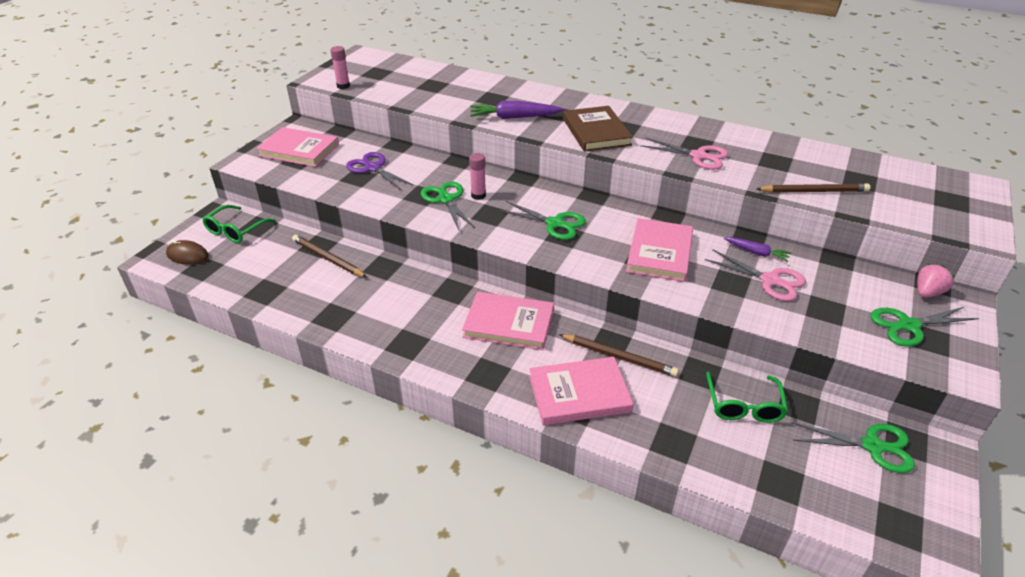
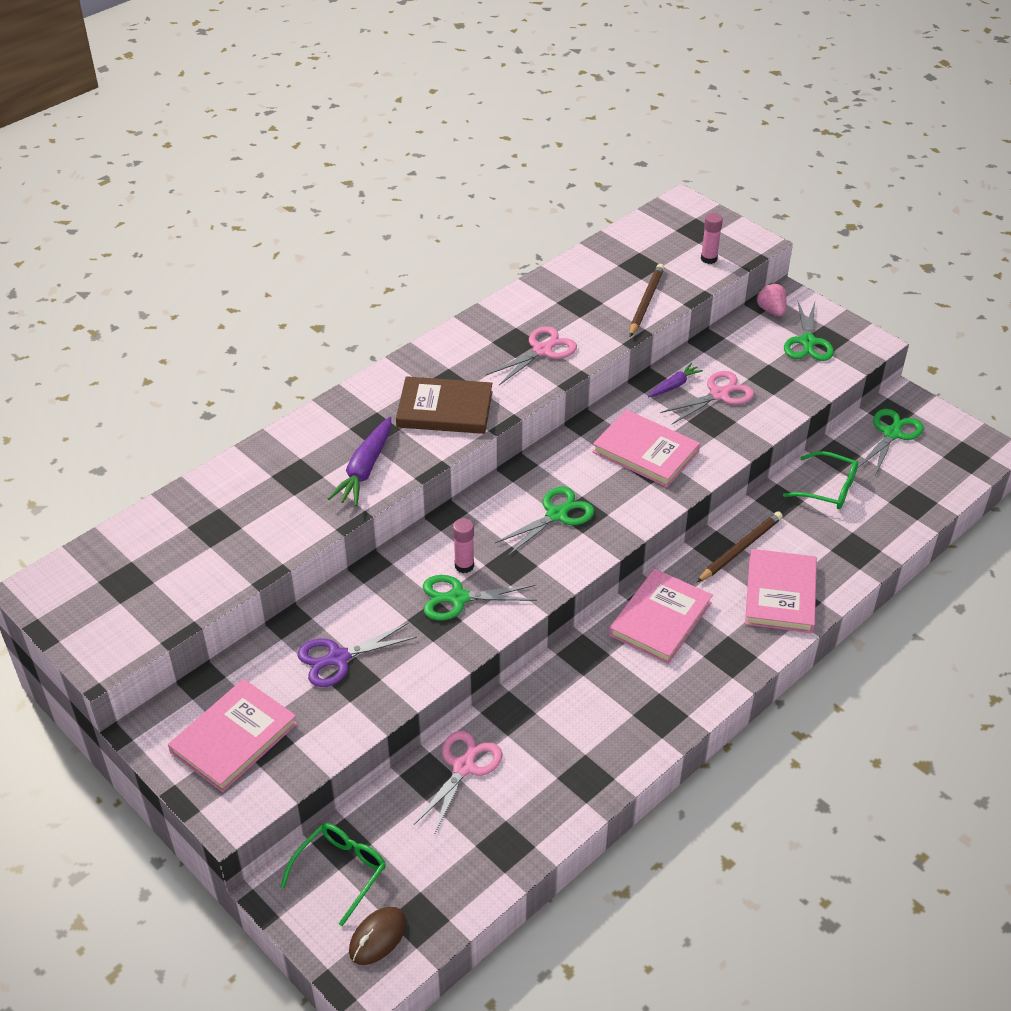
camera: 70 degrees left, 5 degrees up
green glasses [202,205,276,243] -> green glasses turned 105 degrees counterclockwise [280,823,386,926]
brown pencil [292,235,367,277] -> pink scissors [414,731,502,835]
pink glue stick [330,46,350,89] -> pink glue stick moved to [701,213,723,264]

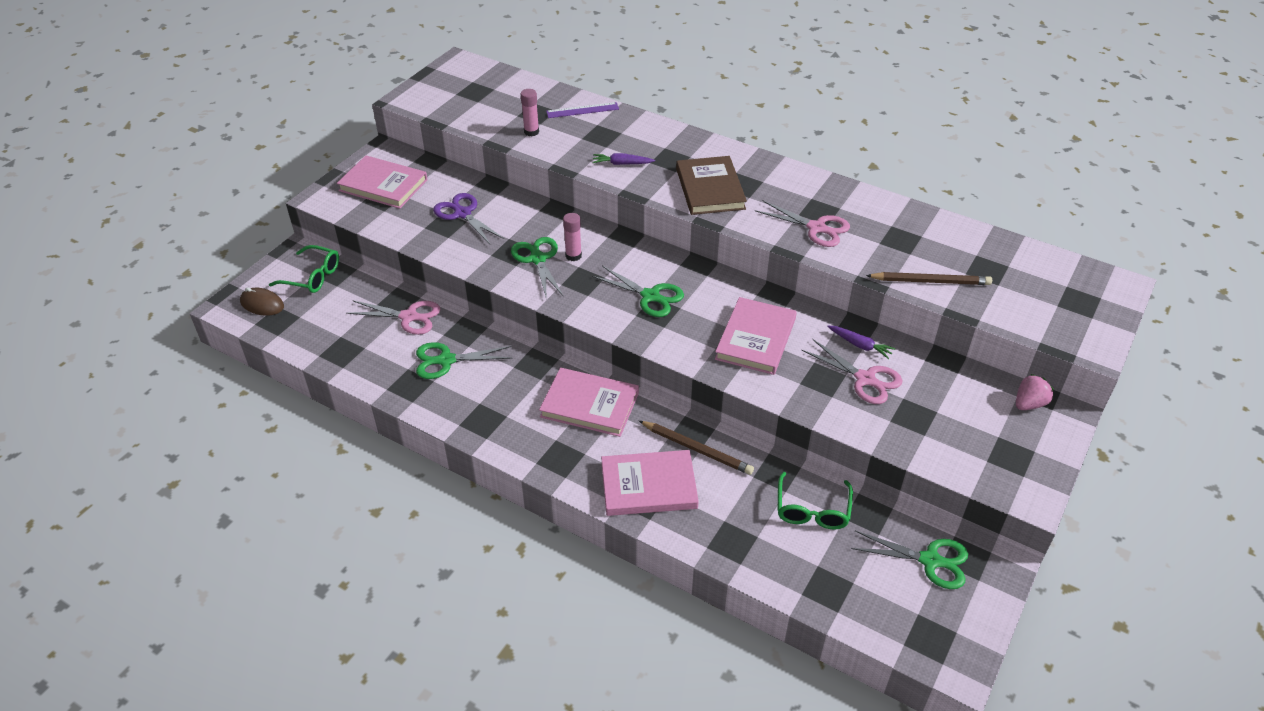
camera: 75 degrees right, 0 degrees up
purple carrot [327,416,391,506] -> purple carrot [592,153,655,165], size x0.60
pink glue stick [701,213,723,264] -> pink glue stick moved to [521,89,539,136]
green scissors [784,302,834,361] -> green scissors moved to [416,342,513,379]
none -> purple ruler [546,102,619,118]

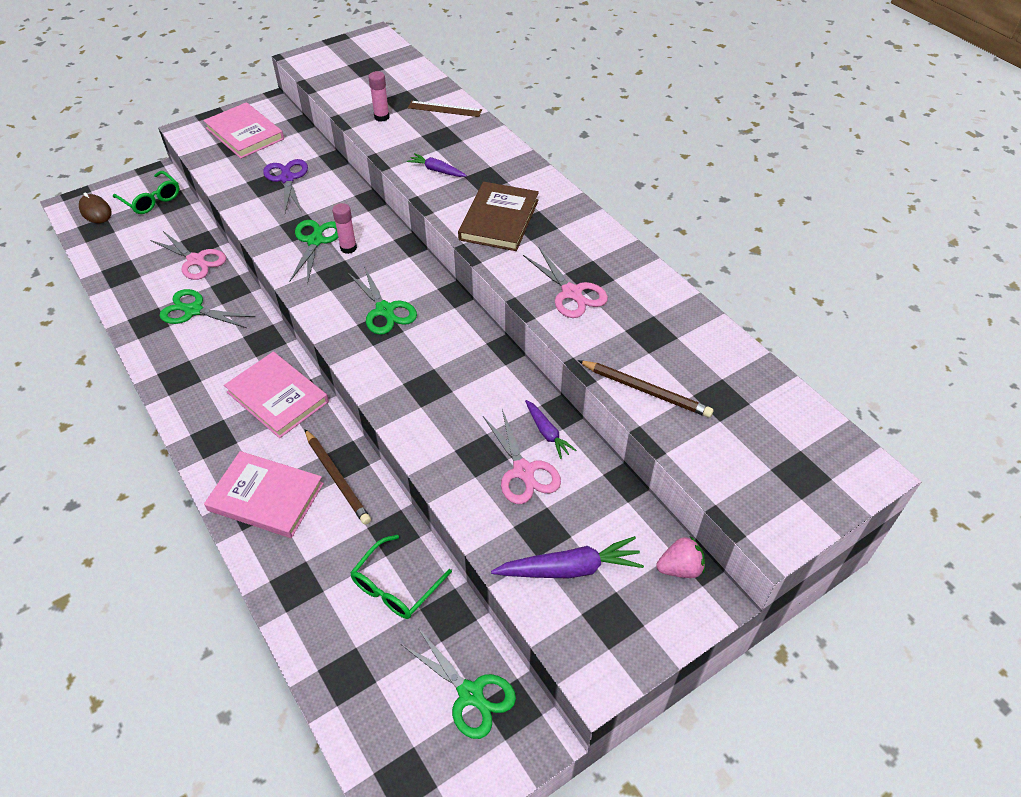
camera: 25 degrees right, 5 degrees up
purple ruler [546,102,619,118] -> brown ruler [408,101,482,117]
pink book [715,297,797,375] -> none
none -> purple carrot [491,536,644,579]

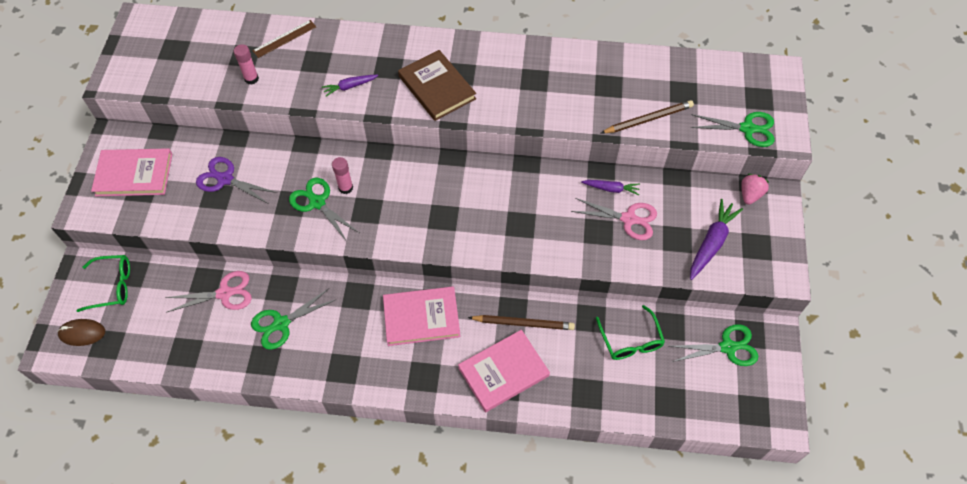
camera: 50 degrees left, 10 degrees up
green scissors [348,266,417,335] -> green scissors moved to [690,112,774,147]
pink scissors [523,248,608,318] -> none

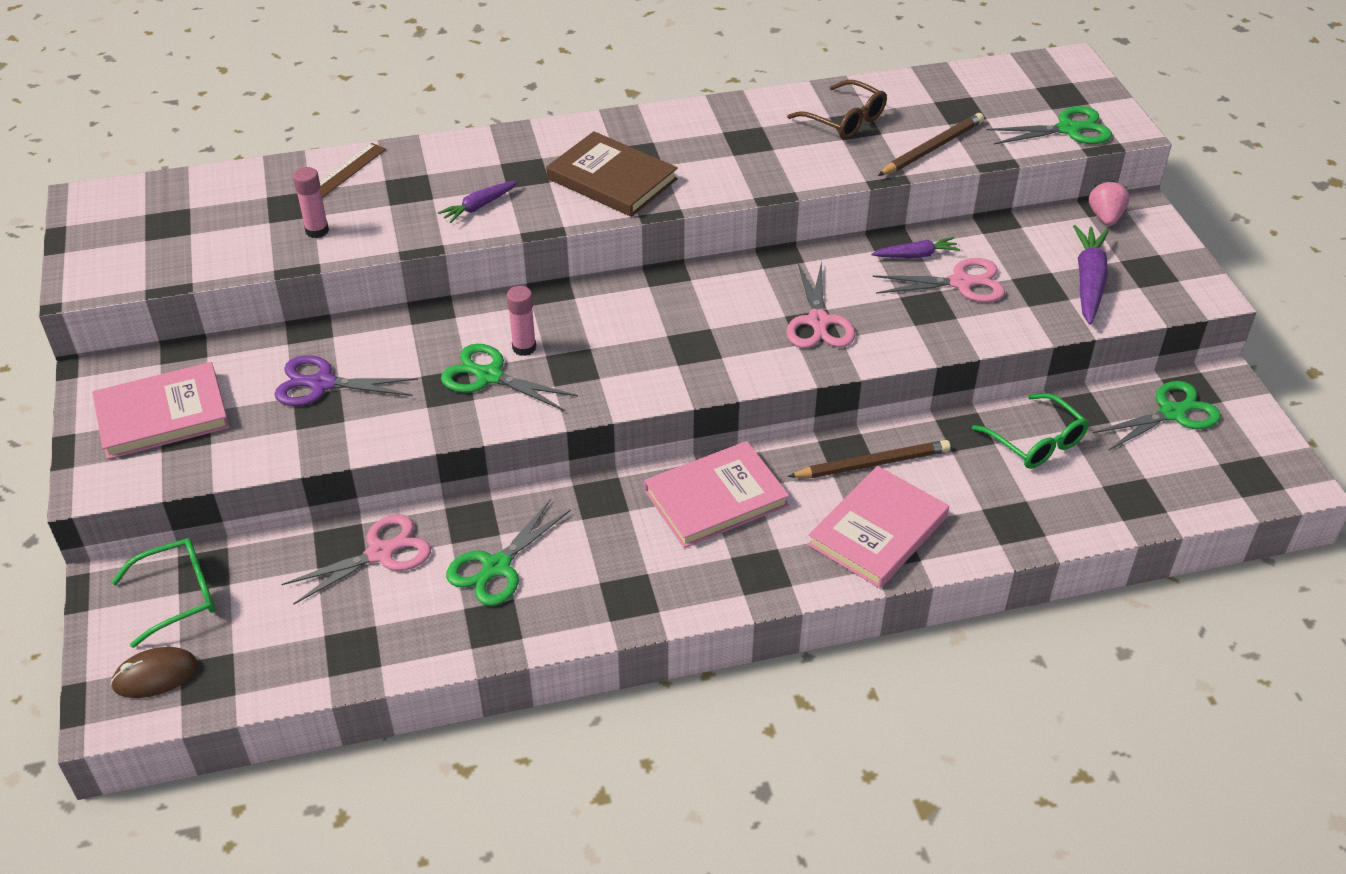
camera: 20 degrees left, 15 degrees down
none -> pink scissors [786,261,855,348]
none -> brown glasses [787,80,887,139]

